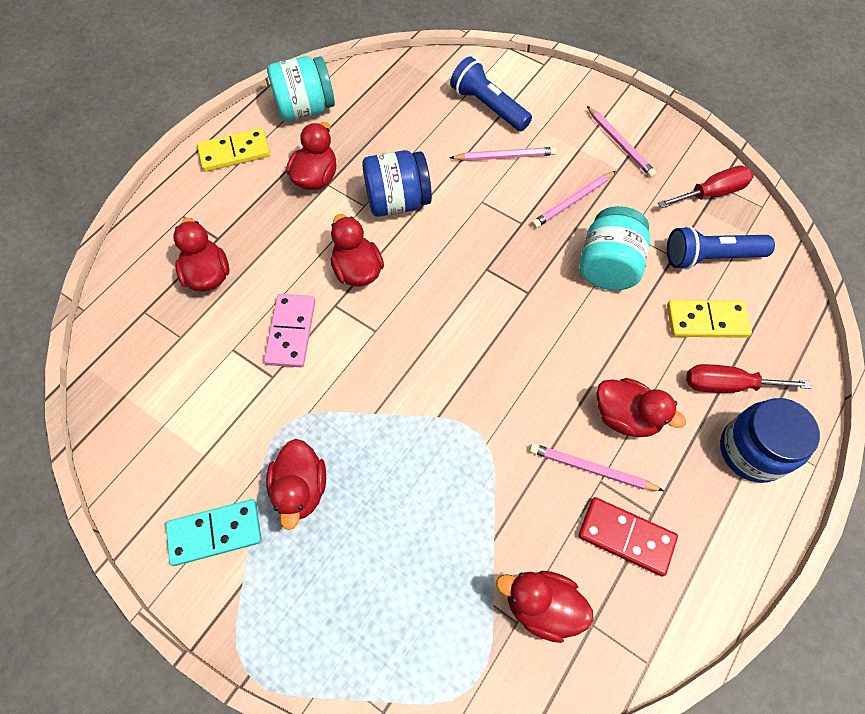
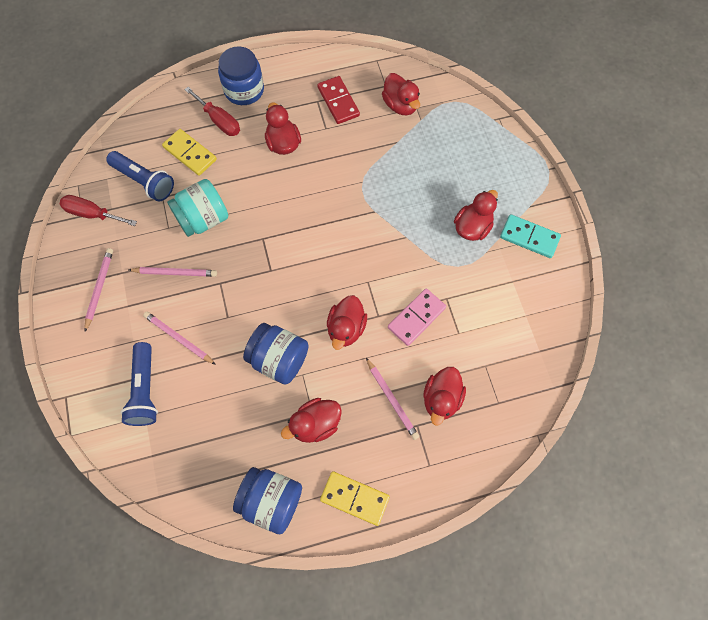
camera: 140 degrees left, 5 degrees up
turquoise jar [267,56,335,121] -> blue jar [233,467,302,534]
pink pencil [530,443,664,491] -> pink pencil moved to [366,358,419,440]

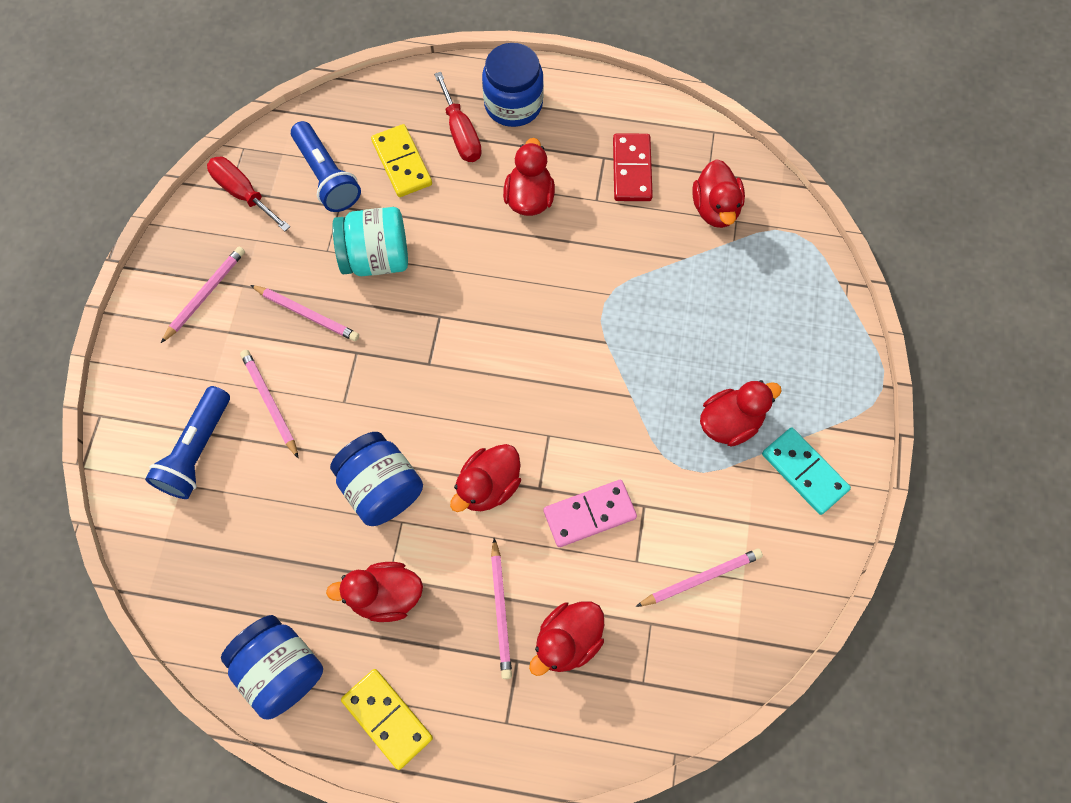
camera: 25 degrees right, 0 degrees up
none -> pink pencil [636,549,763,607]

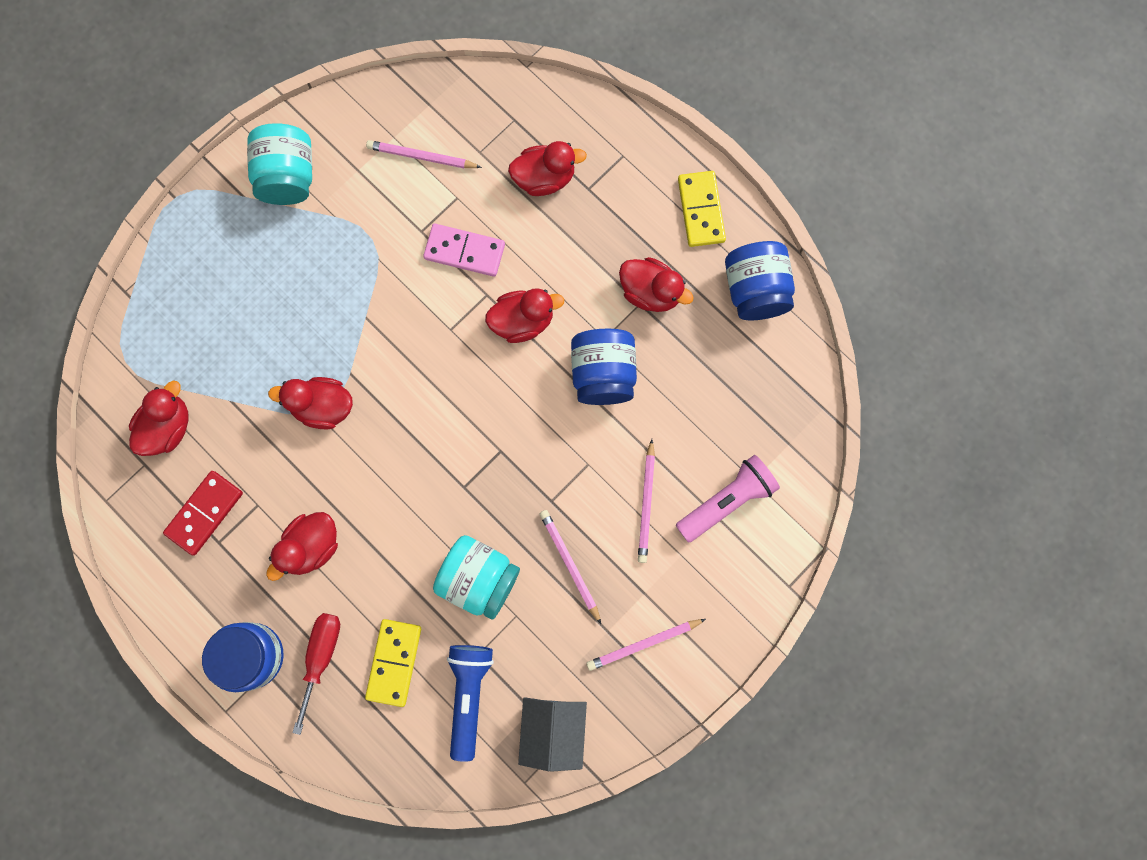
camera: 145 degrees left, 10 degrees up
blue flashlight [145,386,230,499] -> pink flashlight [676,455,780,543]
red screwdriver [207,157,290,231] -> grey house [518,697,587,772]
pink pencil [491,538,512,679] -> none
red duck [700,380,782,447] -> red duck moved to [268,377,353,429]
turquoise domino [762,428,851,515] -> turquoise jar [247,123,312,205]

